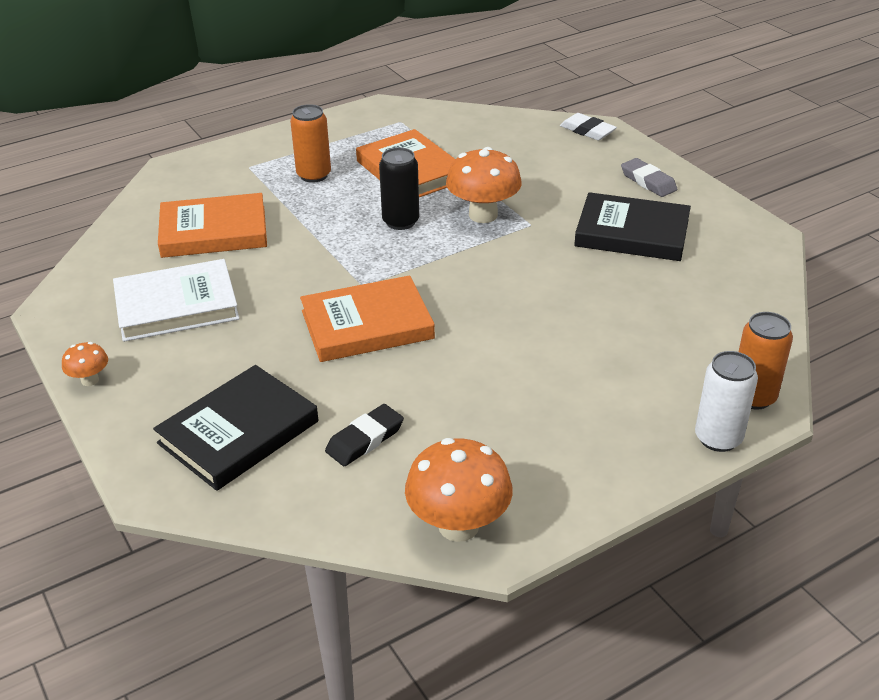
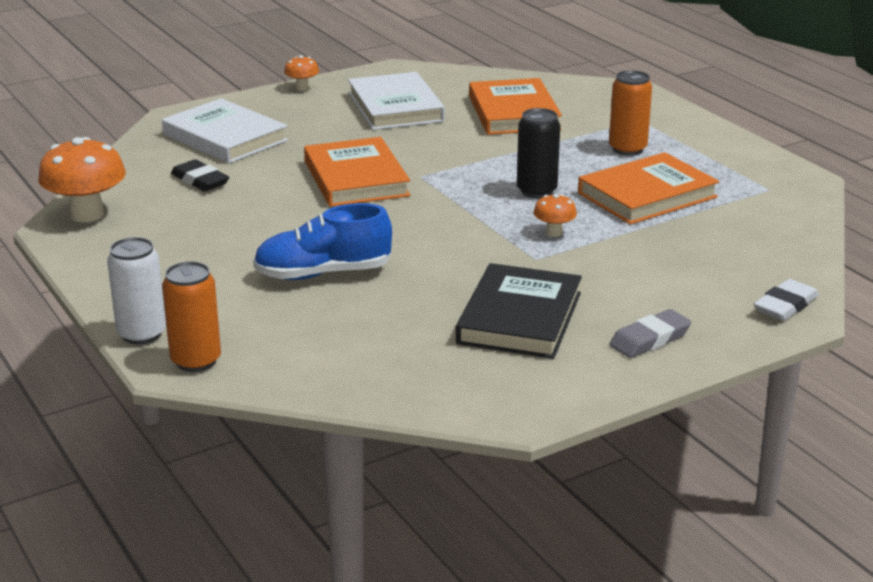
camera: 90 degrees right, 10 degrees down
black book [153,365,319,491] -> white book [162,98,288,163]
orange mushroom [446,147,522,223] -> orange mushroom [534,194,577,237], size x0.50
none -> blue shoe [253,203,392,280]

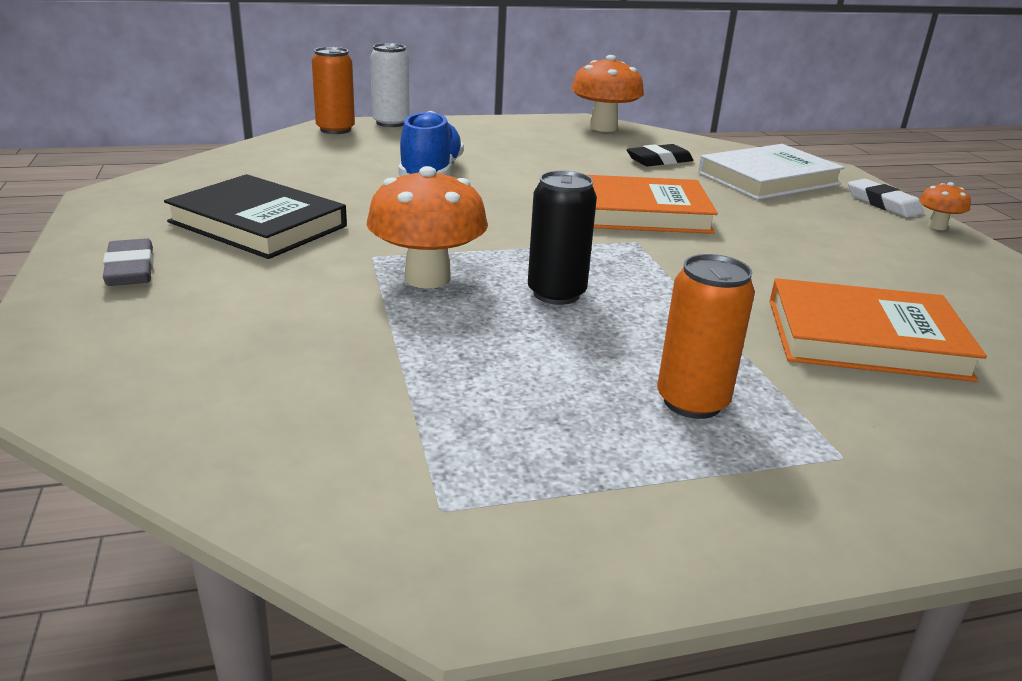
camera: 105 degrees right, 0 degrees up
white book [348,72,445,130] -> none
orange mushroom [534,194,577,237] -> orange mushroom [367,166,488,289], size x2.01
orange book [578,152,719,225] -> none
white eraser [754,279,819,321] -> white eraser moved to [848,179,924,218]

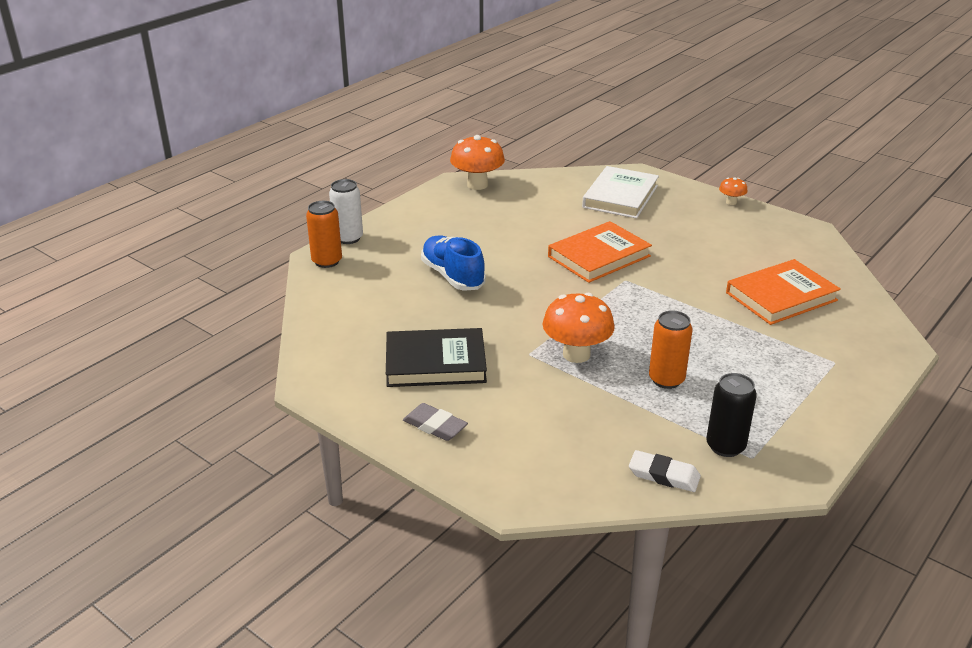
camera: 35 degrees left, 5 degrees up
black can [528,170,597,305] -> black can moved to [706,373,757,457]
black eraser [627,144,693,166] -> none
orange can [657,254,755,419] -> orange can moved to [649,310,693,389]
white eraser [848,179,924,218] -> white eraser moved to [629,450,701,492]

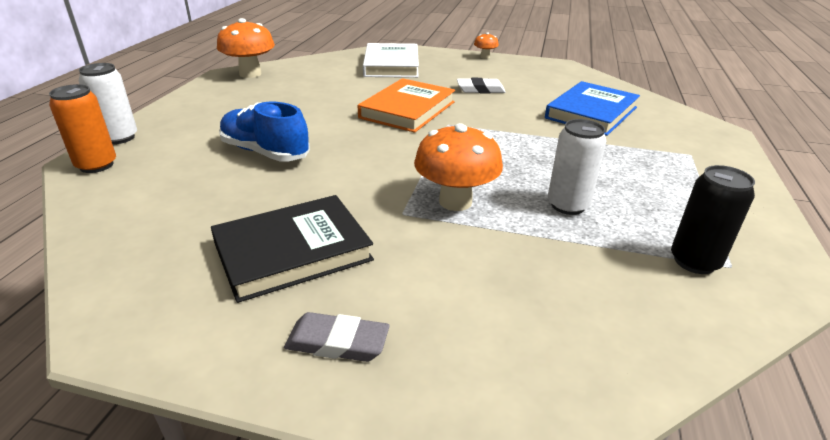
camera: 25 degrees left, 0 degrees up
white eraser [629,450,701,492] -> white eraser moved to [457,78,506,93]
orange can [649,310,693,389] -> white can [548,119,607,215]
orange book [726,259,841,325] -> blue book [545,81,640,136]

